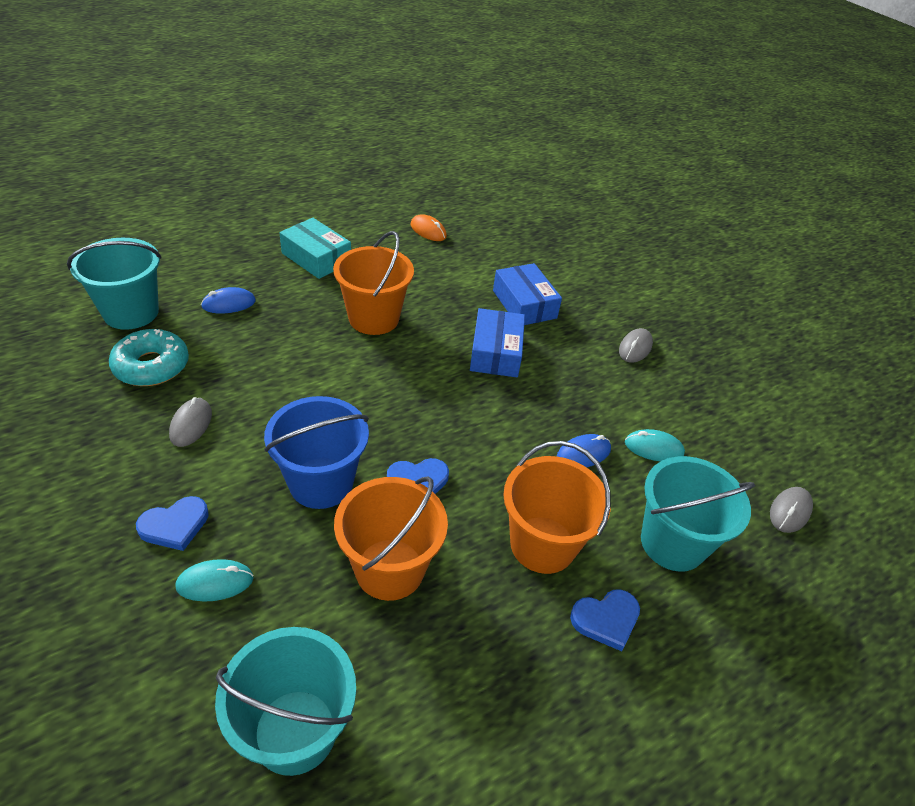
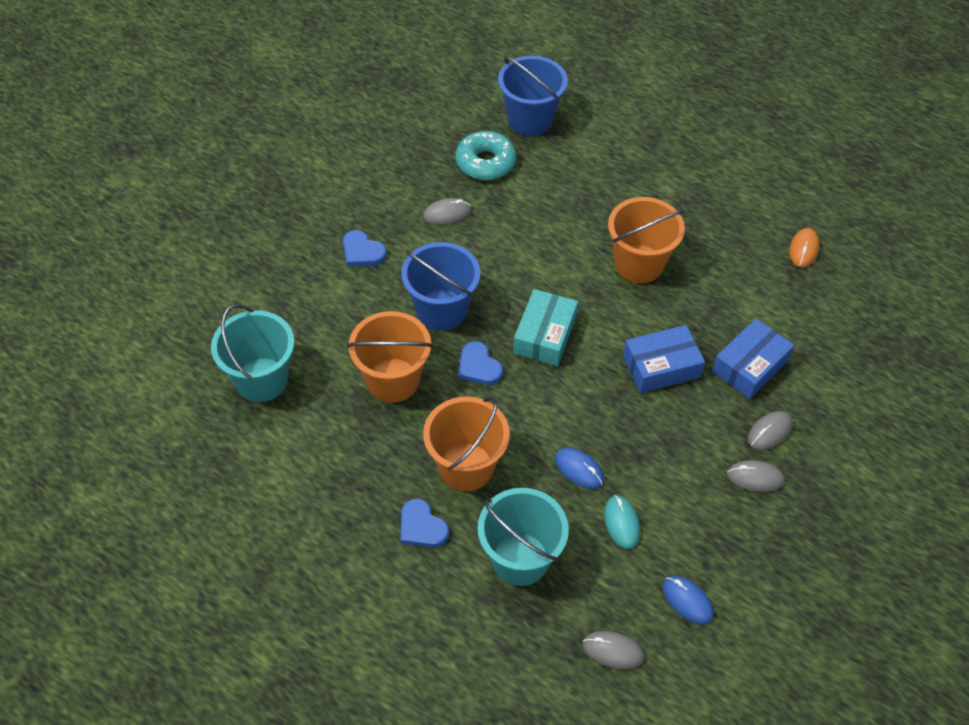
camera: 70 degrees right, 10 degrees up
turquoise bucket [67,238,162,330] -> blue bucket [498,56,568,136]
turquoise mouse [175,559,254,602] -> none
blue mouse [201,287,256,313] -> blue mouse moved to [662,576,714,625]
turquoise box [279,218,351,279] -> turquoise box moved to [513,289,578,366]
none -> grey mouse [748,411,793,450]

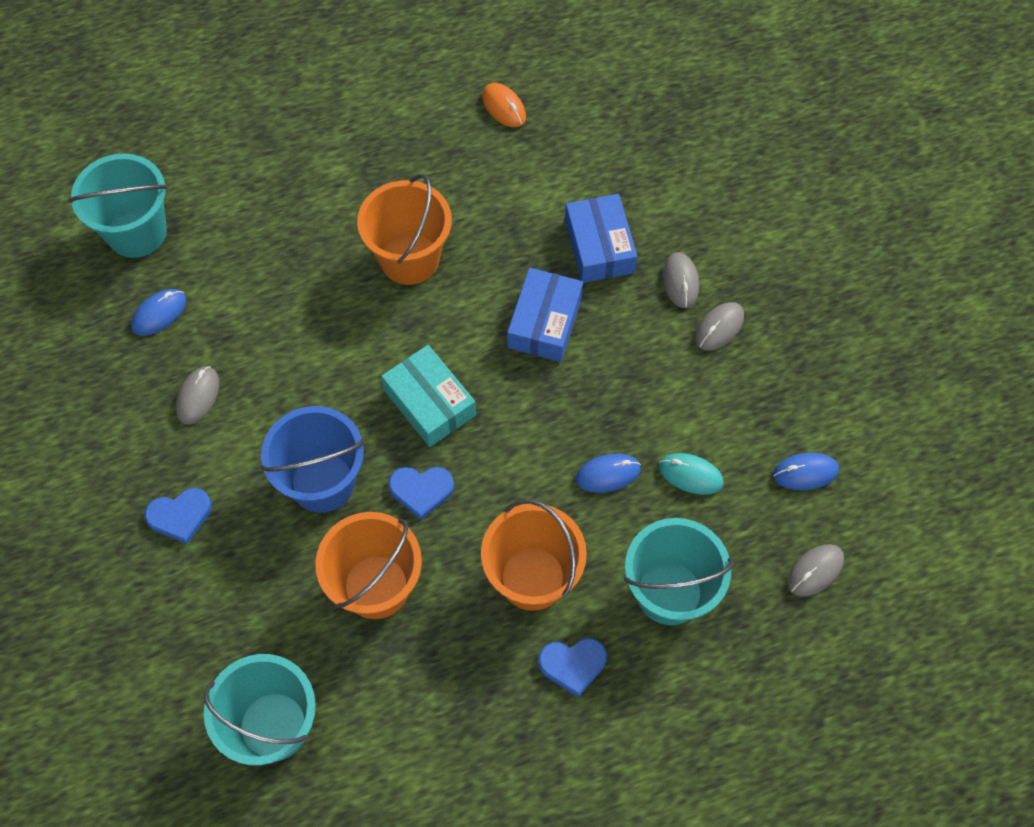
camera: 55 degrees left, 10 degrees up
turquoise donut [456,131,516,180] -> blue mouse [131,289,186,336]
blue bucket [498,56,568,136] -> turquoise bucket [68,153,168,258]

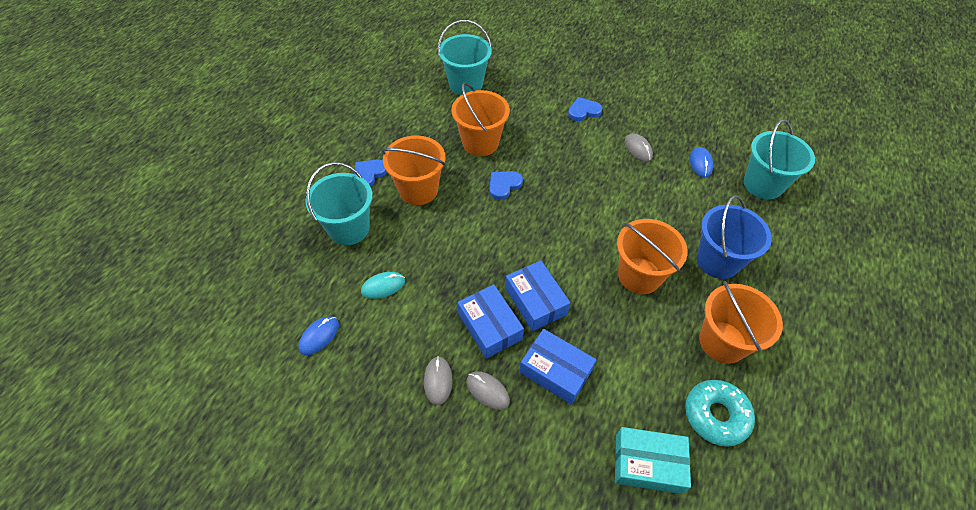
camera: 135 degrees right, 10 degrees down
blue heart [144,488,212,544] -> blue heart turned 45 degrees clockwise [568,97,602,121]
blue bucket [260,406,365,513] -> blue bucket moved to [697,195,772,279]
turquoise box [381,345,476,447] -> turquoise box moved to [615,427,691,494]
orange mouse [482,83,526,127] -> turquoise donut [685,380,755,447]
blue mouse [576,454,641,493] -> none
grey mouse [788,544,844,596] -> none
none -> blue box [458,284,524,359]
none -> orange bucket [699,281,783,364]

